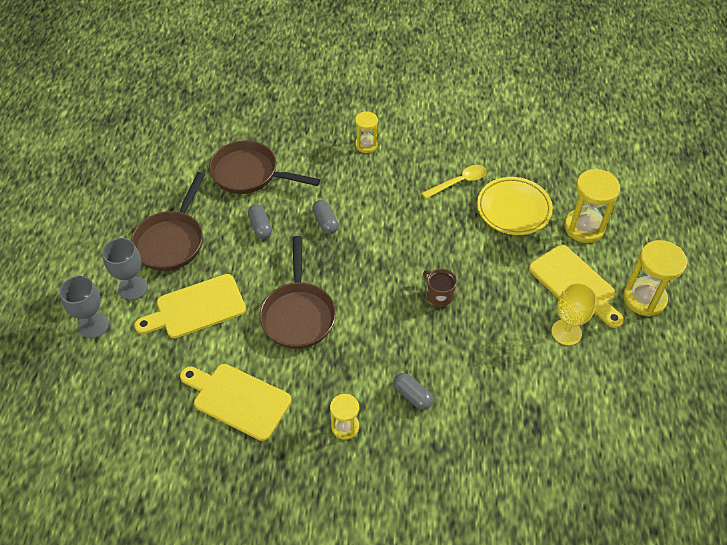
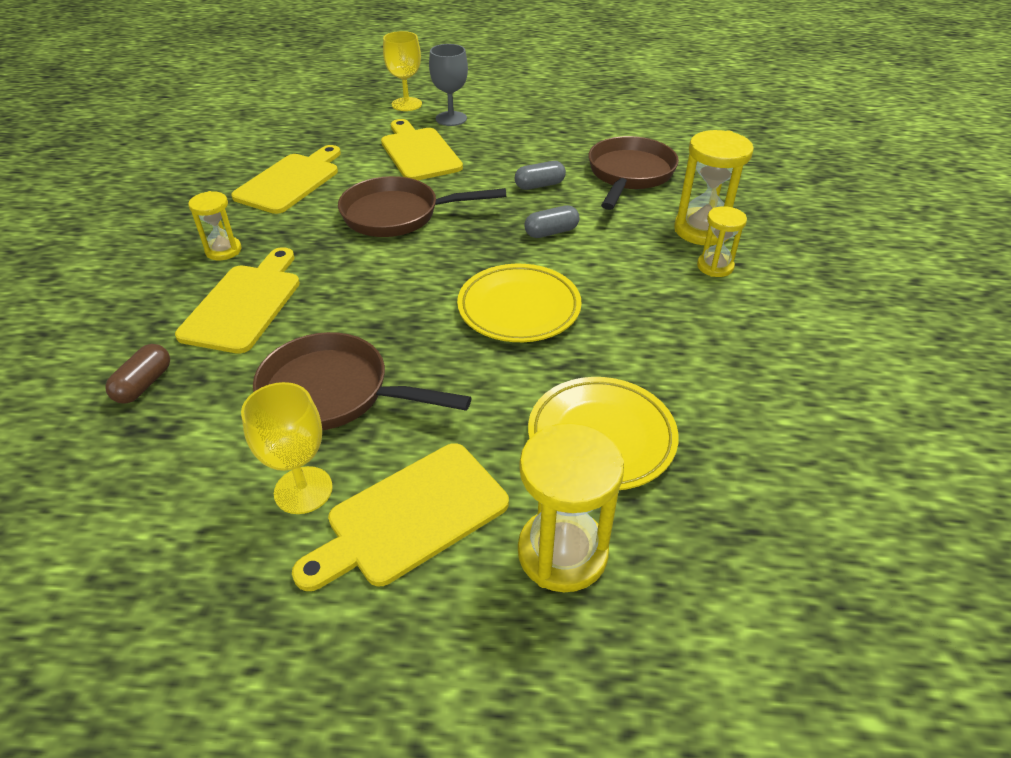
camera: 90 degrees right, 10 degrees down
grey goblet [59,276,109,338] -> yellow goblet [383,31,422,111]
brown pan [131,172,205,271] -> brown pan moved to [253,332,472,430]
grey capsule [393,373,433,410] -> yellow cutting board [175,247,300,354]
yellow spoon [421,165,486,199] -> none
brown mug [423,269,457,307] -> none
yellow hourglass [623,240,687,317] -> yellow hourglass moved to [674,130,754,246]
none -> brown capsule [105,344,170,404]
none -> yellow plate [457,264,582,342]

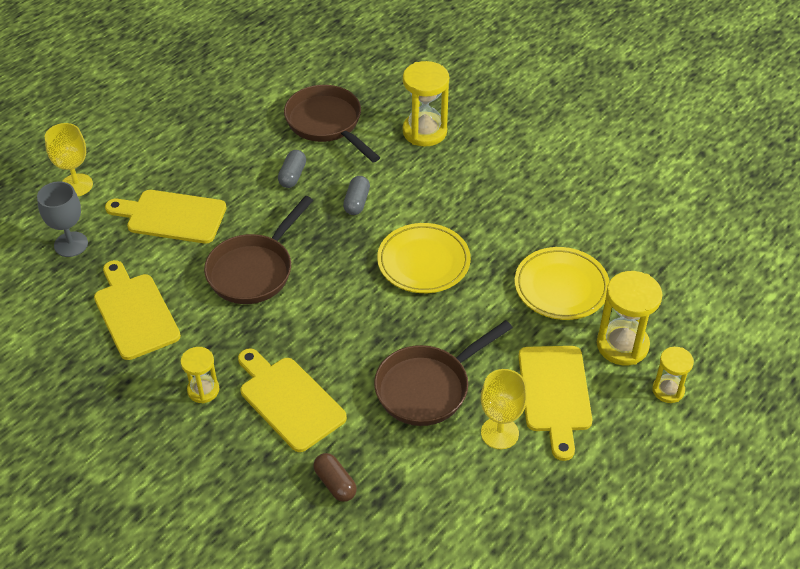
camera: 55 degrees left, 5 degrees up
grey goblet [429,44,468,126] -> grey goblet moved to [37,181,88,257]
yellow hourglass [697,206,747,277] -> yellow hourglass moved to [653,347,694,403]

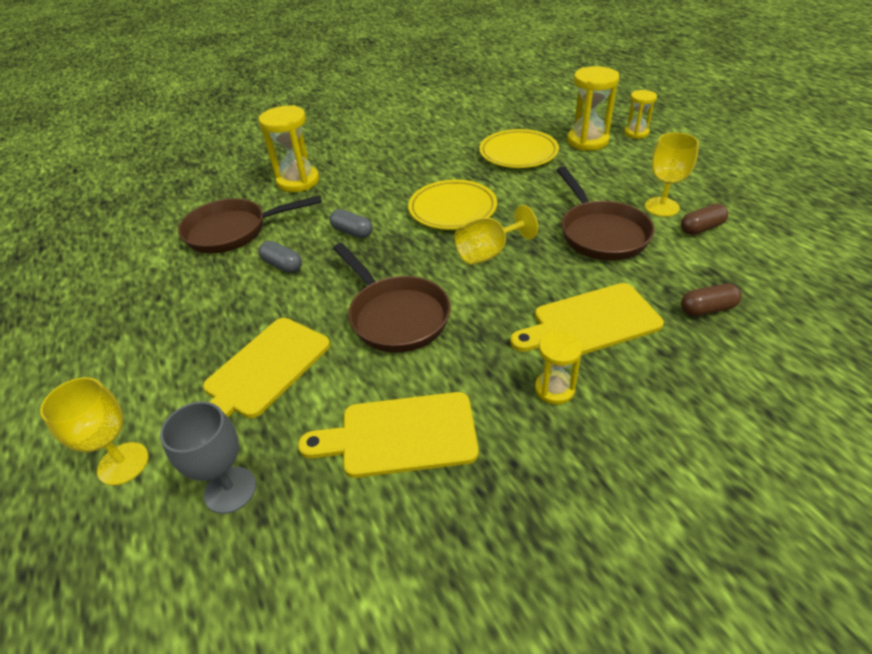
camera: 65 degrees left, 5 degrees down
yellow cutting board [518,346,592,461] -> none
none -> yellow goblet [455,205,538,265]
none -> brown capsule [681,204,728,235]

